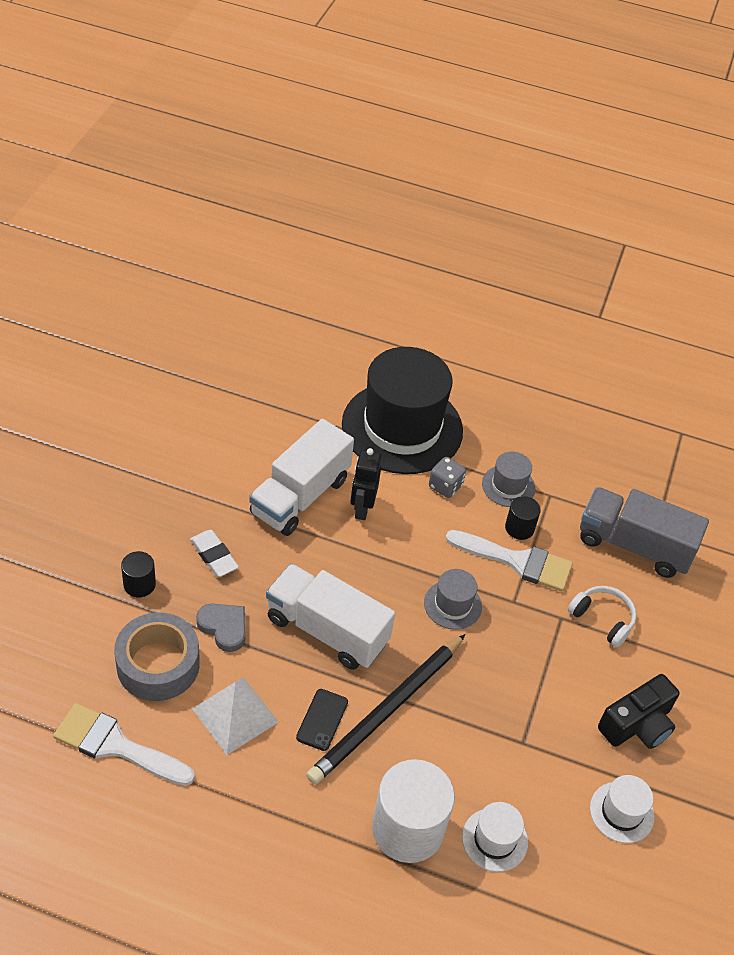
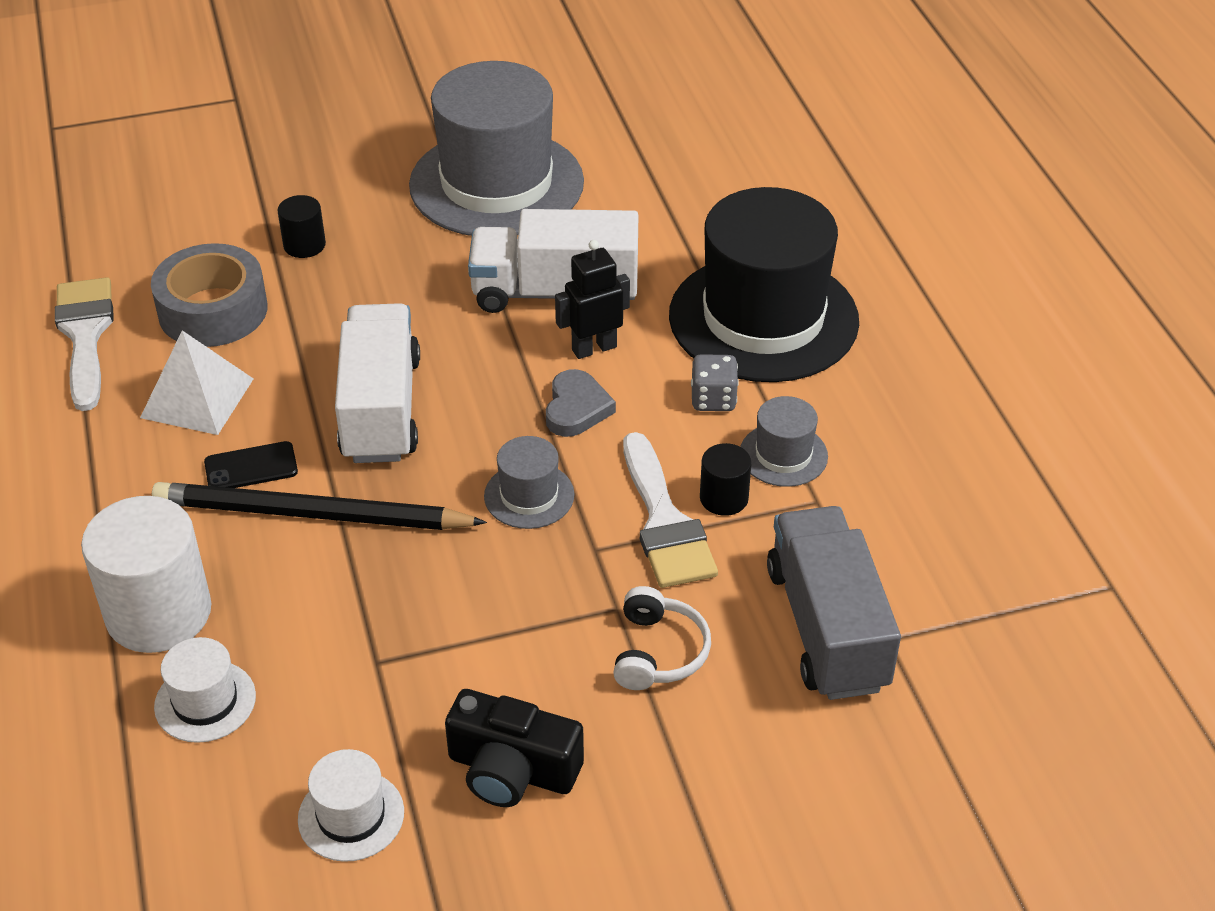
camera: 60 degrees right, 5 degrees down
white eraser [190,530,239,577] -> none
grey heart [196,604,246,652] -> grey heart moved to [546,369,616,437]
none -> grey hat [409,61,584,236]

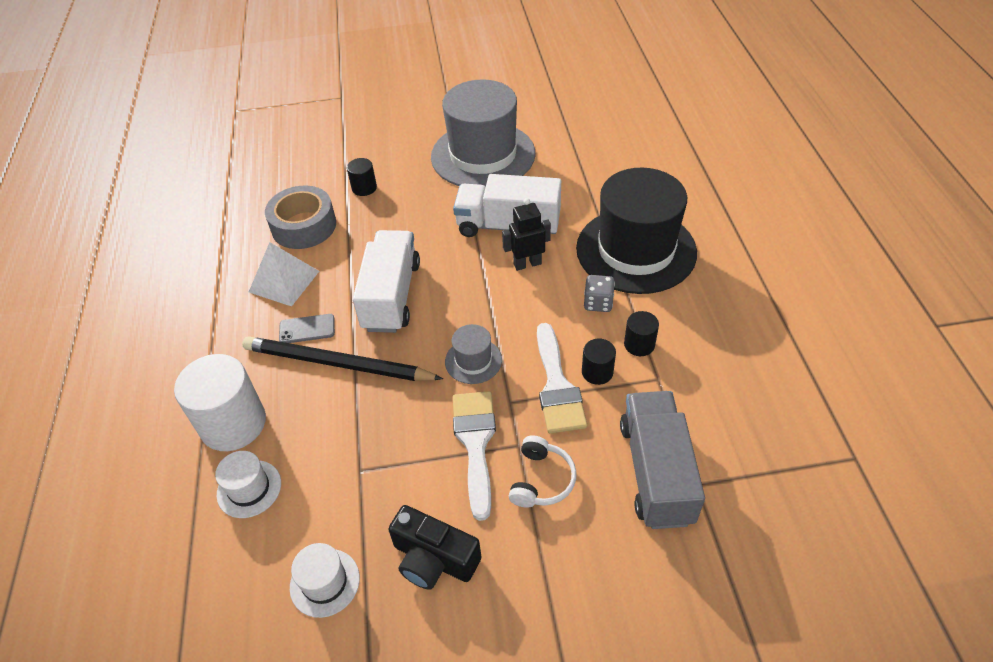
camera: 10 degrees right, 5 degrees up
white brush [55,277,114,411] -> white brush moved to [453,391,496,521]
black phone [204,441,298,488] -> grey phone [279,314,335,343]
grey heart [546,369,616,437] -> none
grey hat [740,396,828,487] -> black cylinder [624,311,659,356]

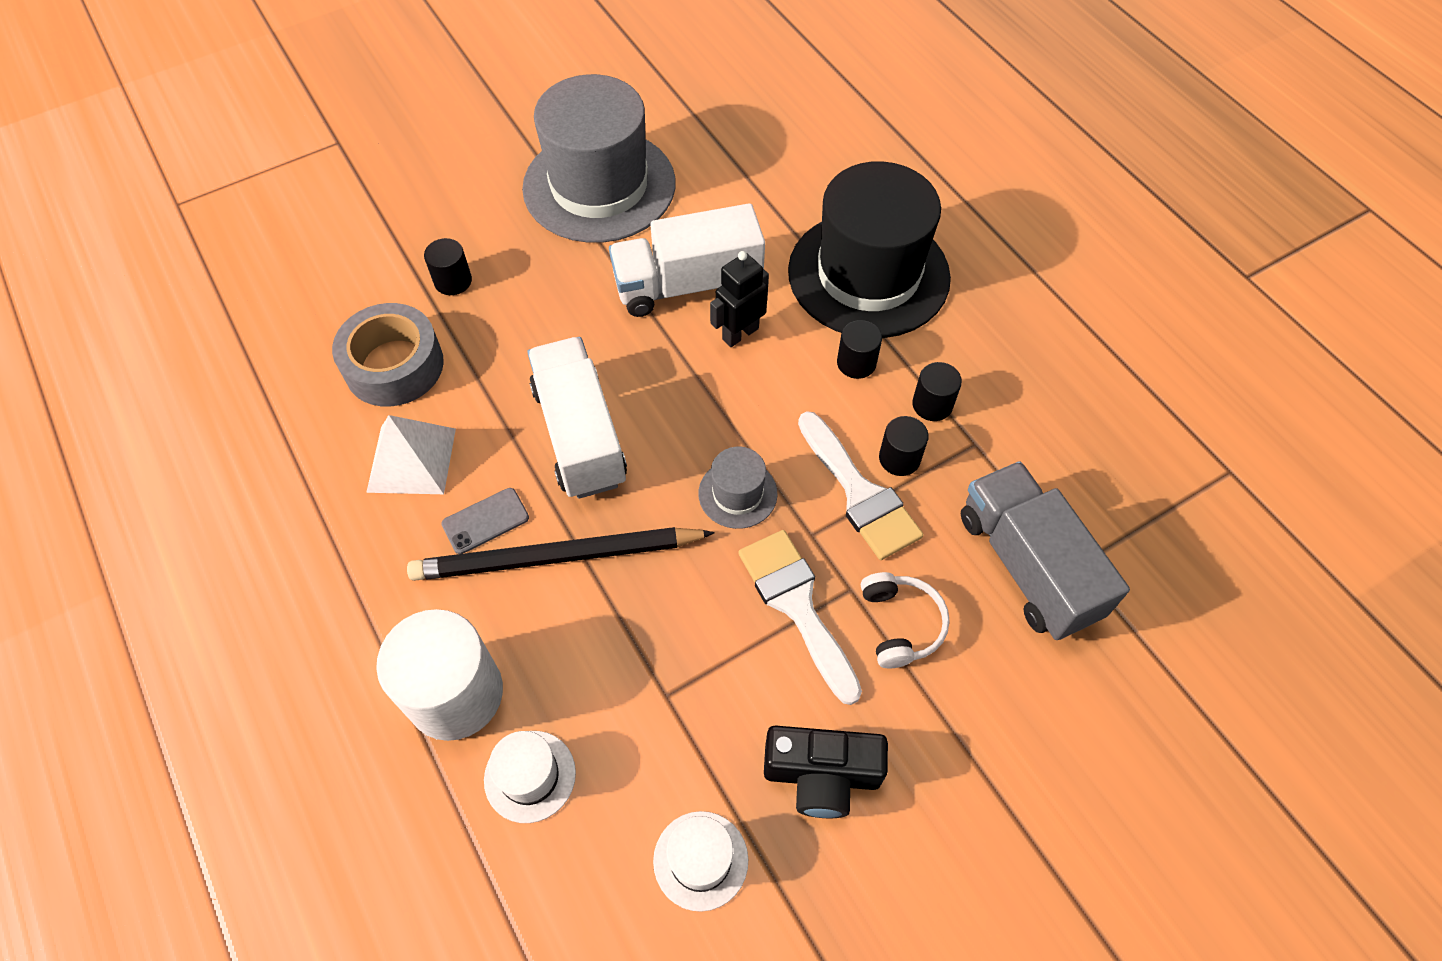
camera: 25 degrees left, 10 degrees up
grey dice [584,275,615,312] -> black cylinder [837,320,882,379]

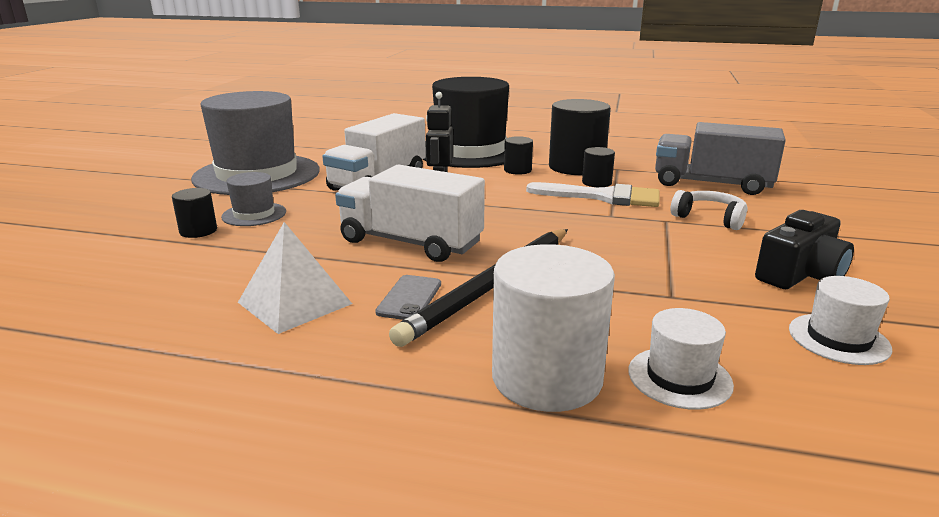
camera: 45 degrees left, 35 degrees down
grey tape [332,303,444,407] -> none
grey hat [699,447,778,529] -> grey hat moved to [221,172,286,226]
white brush [738,530,862,705] -> none
black cylinder [912,362,962,421] -> black cylinder [549,99,611,175], size x2.03

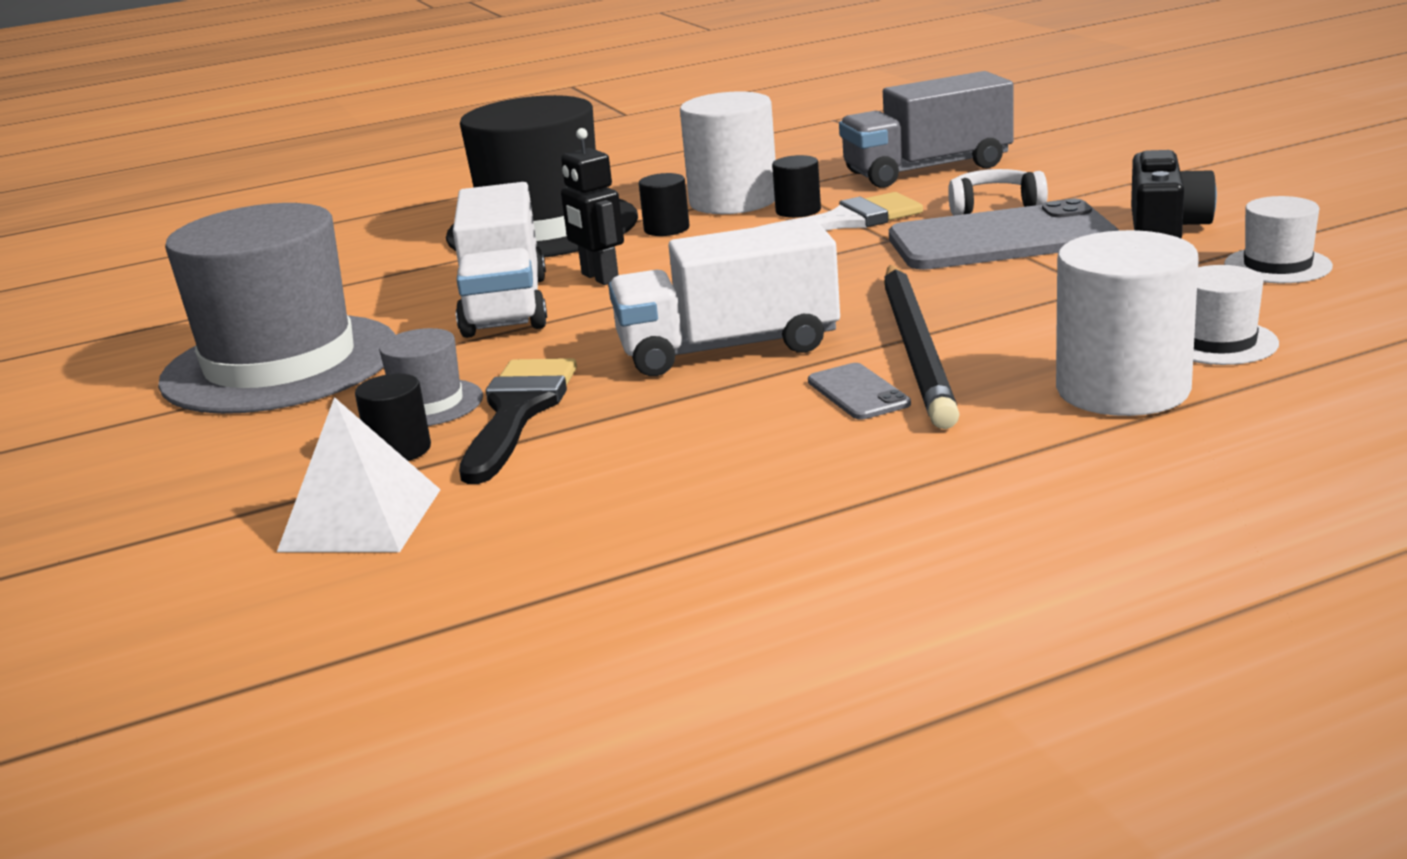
camera: 35 degrees left, 0 degrees up
white pyramid [238,222,352,334] -> white pyramid moved to [277,397,441,552]
black cylinder [549,99,611,175] -> white cylinder [680,92,776,214]
none -> black brush [459,358,577,484]
none -> grey phone [889,199,1119,270]

